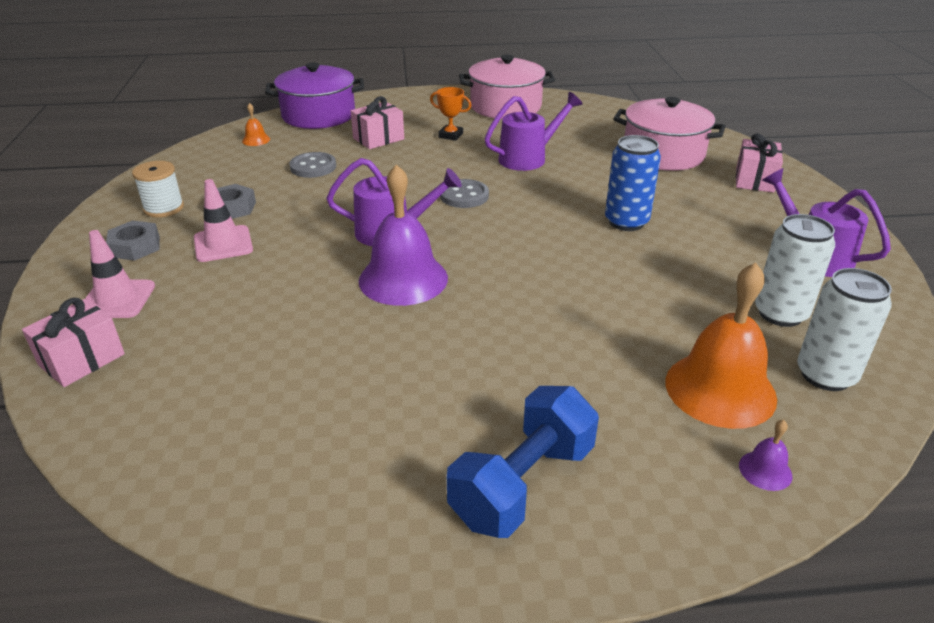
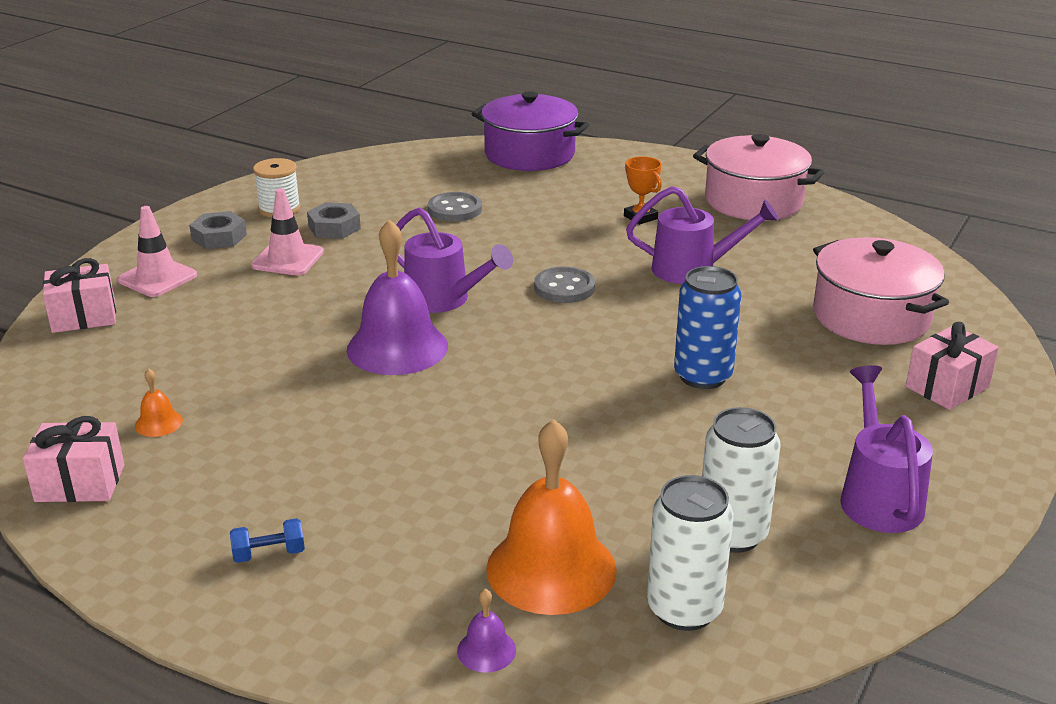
camera: 35 degrees right, 5 degrees down
orange bell [242,103,270,146] -> orange bell moved to [135,368,183,437]
pink gift [351,96,404,149] -> pink gift moved to [23,416,125,502]
blue dumbbell [447,386,599,538] -> blue dumbbell [230,518,305,563], size x0.42

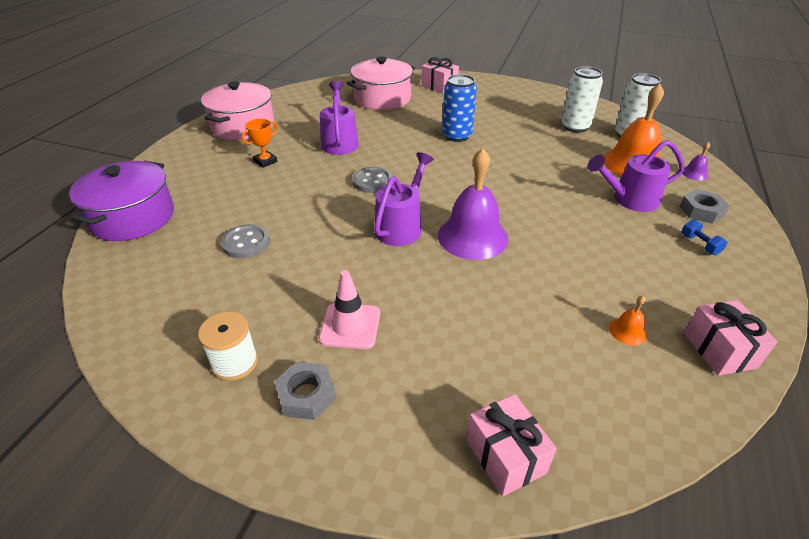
camera: 100 degrees left, 10 degrees up
pink traffic cone [117,206,197,297] -> none
grey nut [307,202,361,239] -> grey nut moved to [680,189,729,224]
purple watering can [840,365,933,533] -> purple watering can moved to [588,140,685,212]

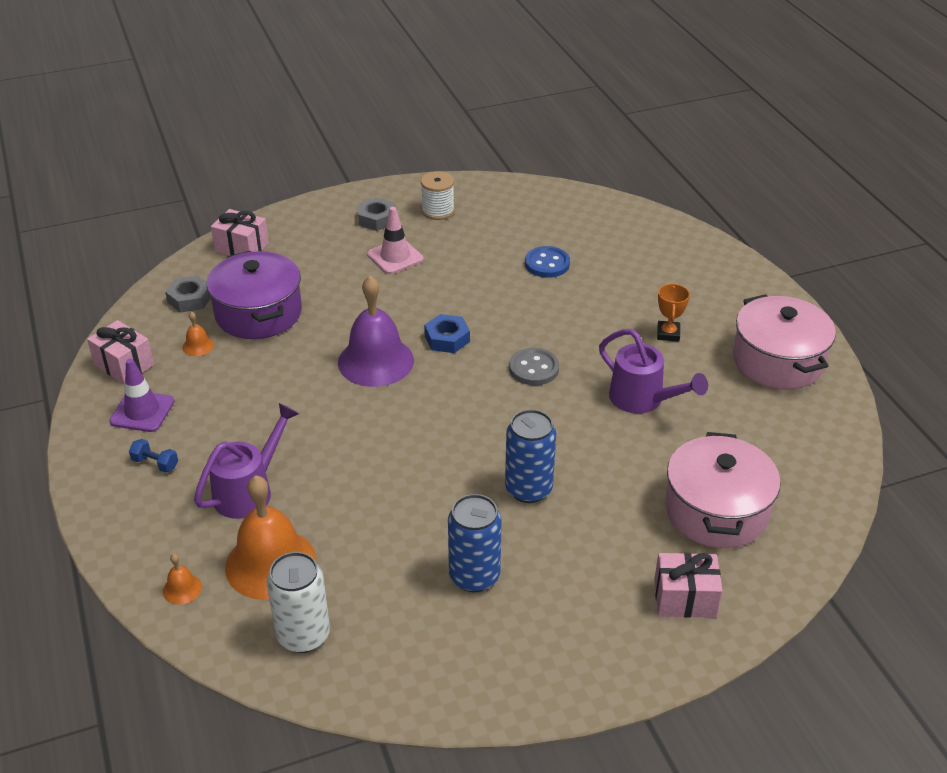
camera: 140 degrees right, 0 degrees up
purple pot [69,161,174,241] -> purple pot moved to [206,251,302,339]
grey button [221,224,270,258] -> blue button [525,246,570,278]
purple watering can [374,152,434,246] -> blue nut [424,314,470,353]
white can [561,66,603,133] -> none
grey nut [680,189,729,224] -> grey nut moved to [165,275,211,313]
purple bell [682,142,710,181] -> orange bell [163,554,202,605]
none -> purple traffic cone [109,358,174,432]
none -> blue can [448,494,502,592]

